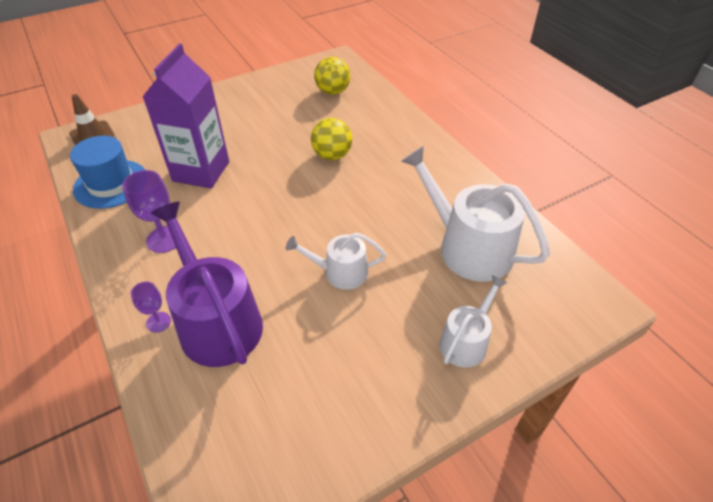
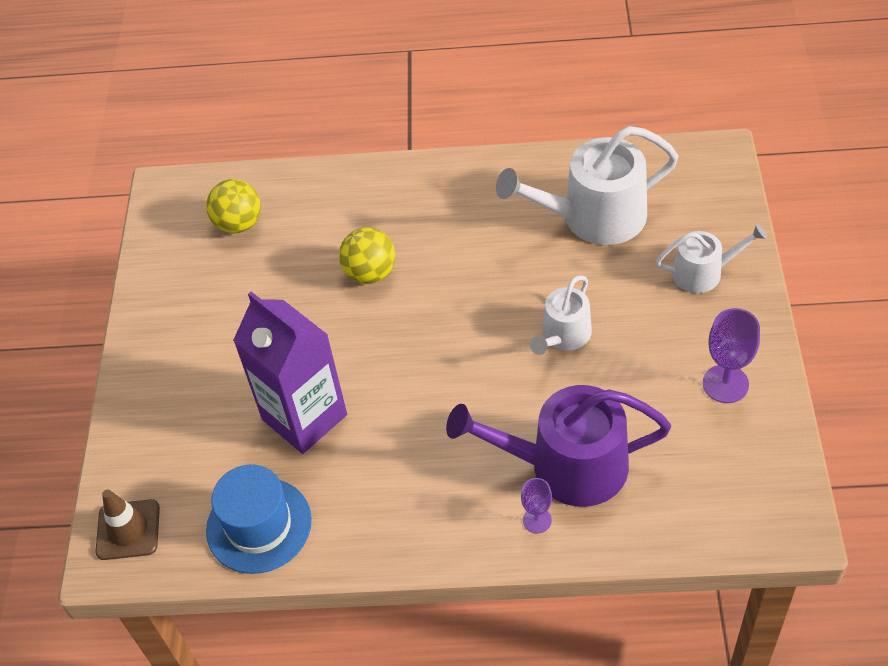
camera: 55 degrees left, 5 degrees up
purple goblet [122,170,176,253] -> purple goblet moved to [703,308,760,403]
white watering can [439,275,507,368] -> white watering can turned 105 degrees clockwise [656,224,767,293]

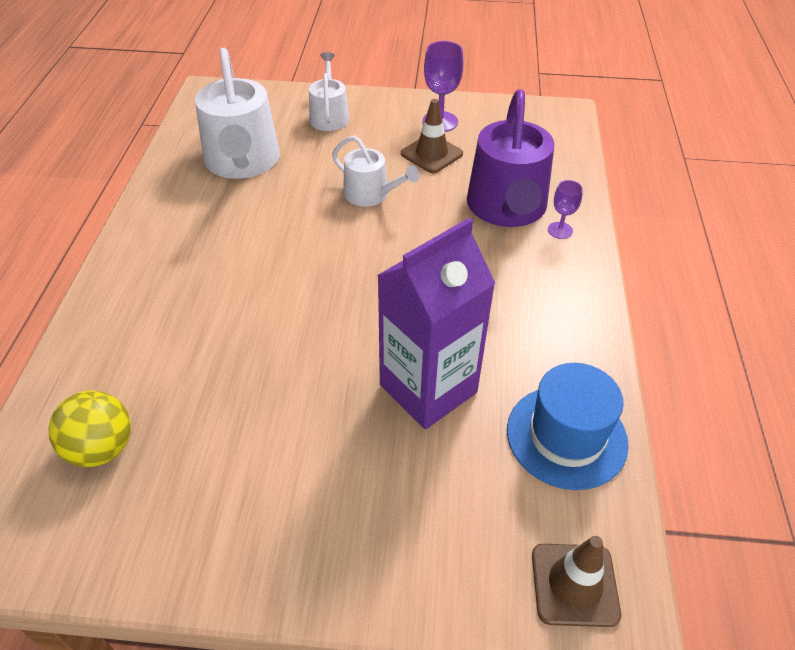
camera: 90 degrees left, 5 degrees down
yellow ball [339,228,395,284] -> none
none -> brown traffic cone [401,99,463,173]

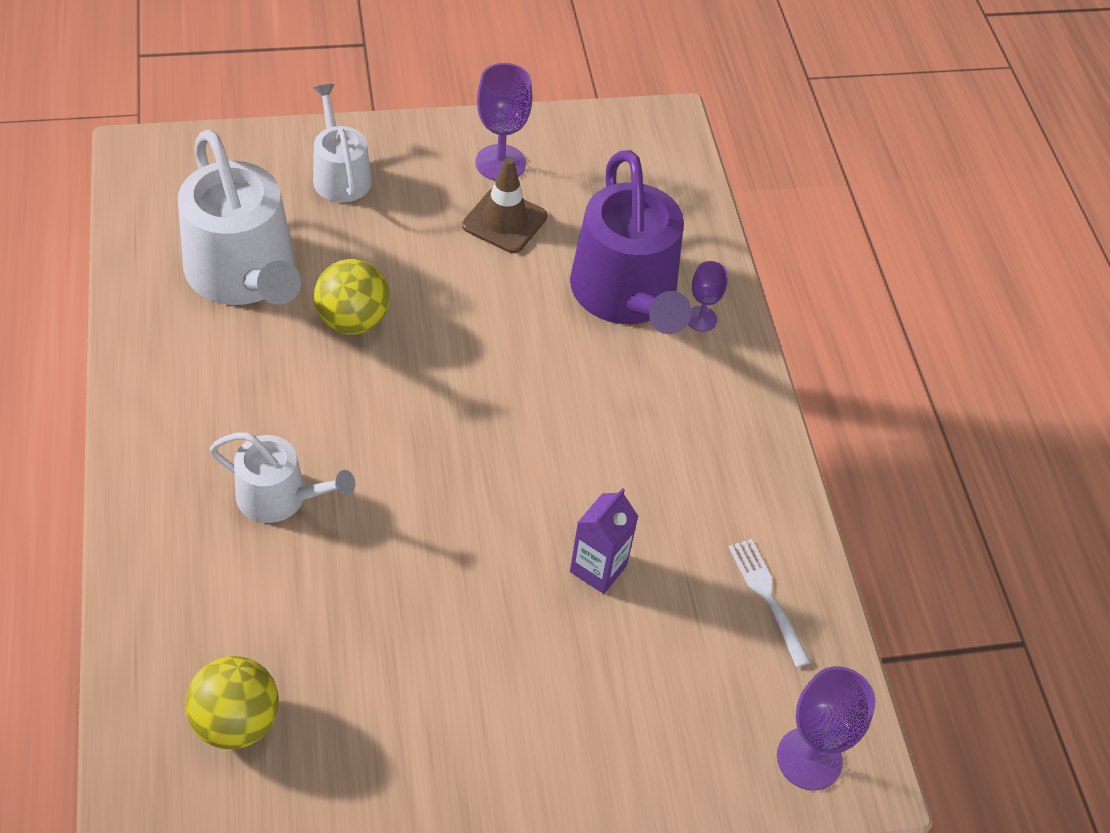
camera: 20 degrees left, 5 degrees up
white watering can [332,135,419,207] -> white watering can moved to [209,432,355,523]
purple carton [377,218,496,429] -> purple carton [570,488,638,594], size x0.50
blue hat [507,363,629,490] -> white fork [728,539,810,667]
brown traffic cone [532,536,621,627] -> purple goblet [777,666,875,790]
none -> yellow ball [314,259,390,335]

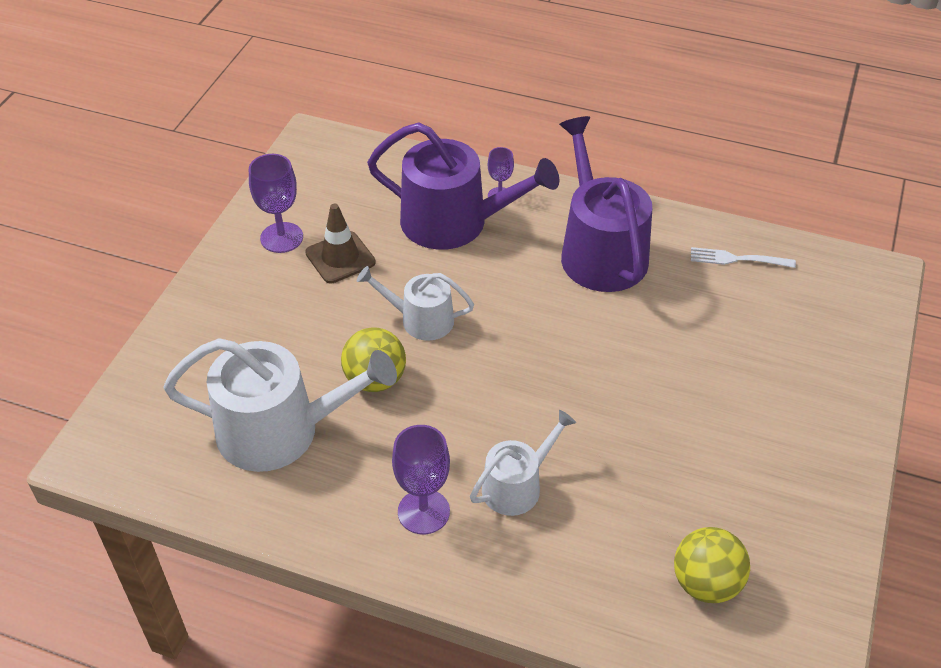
camera: 55 degrees left, 5 degrees down
white watering can [313,84,372,203] -> white watering can moved to [357,266,474,341]
purple carton [570,488,638,594] -> none
purple goblet [777,666,875,790] -> purple goblet moved to [392,425,450,534]
none -> purple watering can [559,116,652,292]

